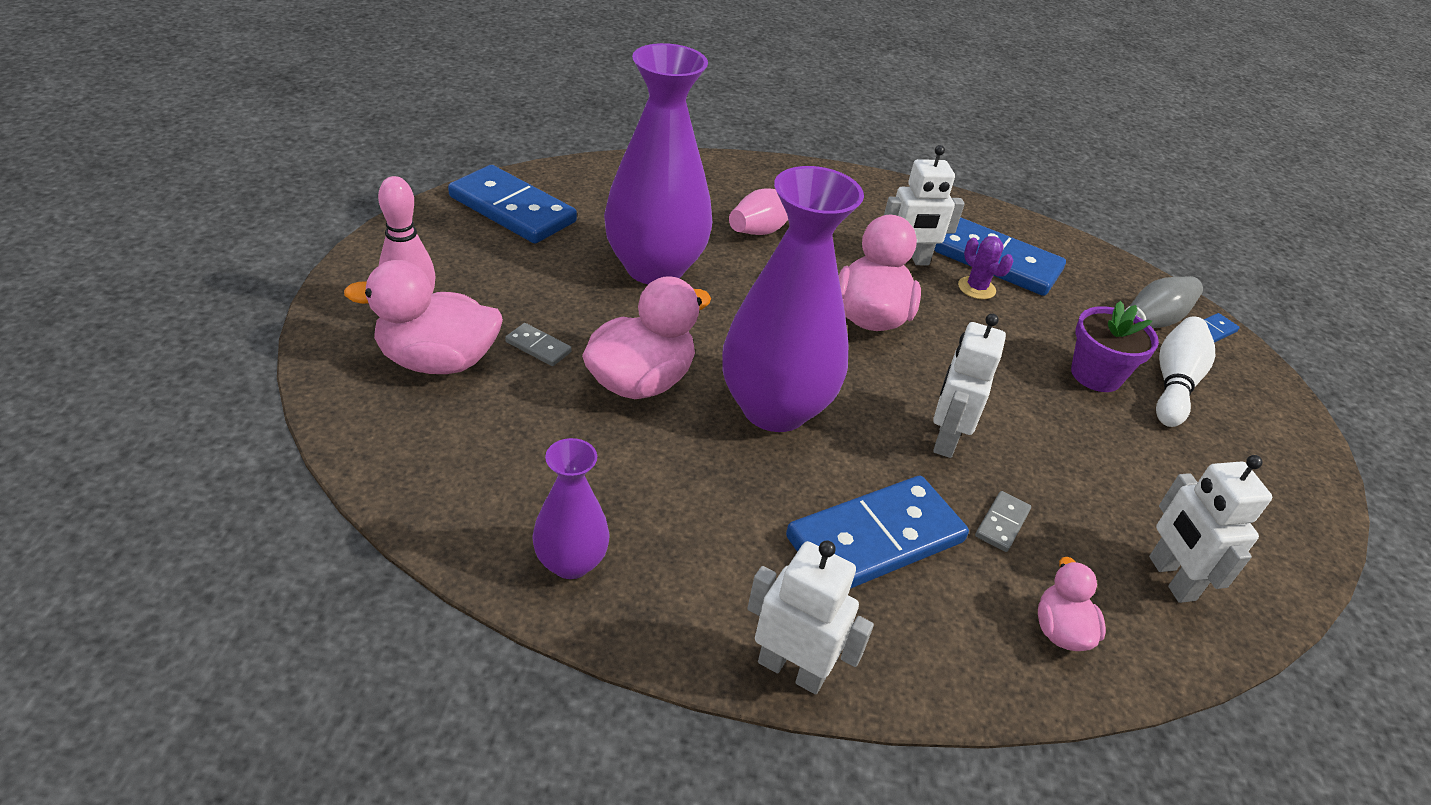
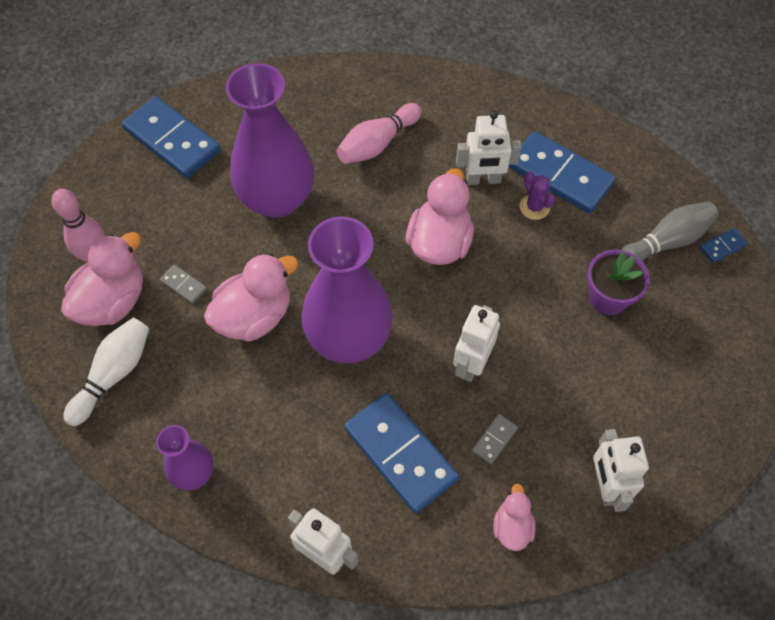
camera: 10 degrees right, 20 degrees up
pink duck [344,260,503,374] -> pink duck turned 120 degrees clockwise [61,232,143,326]
blue domino [786,476,969,589] -> blue domino turned 75 degrees clockwise [344,393,459,513]
white bowling pin [1156,316,1215,427] -> white bowling pin moved to [63,318,149,426]

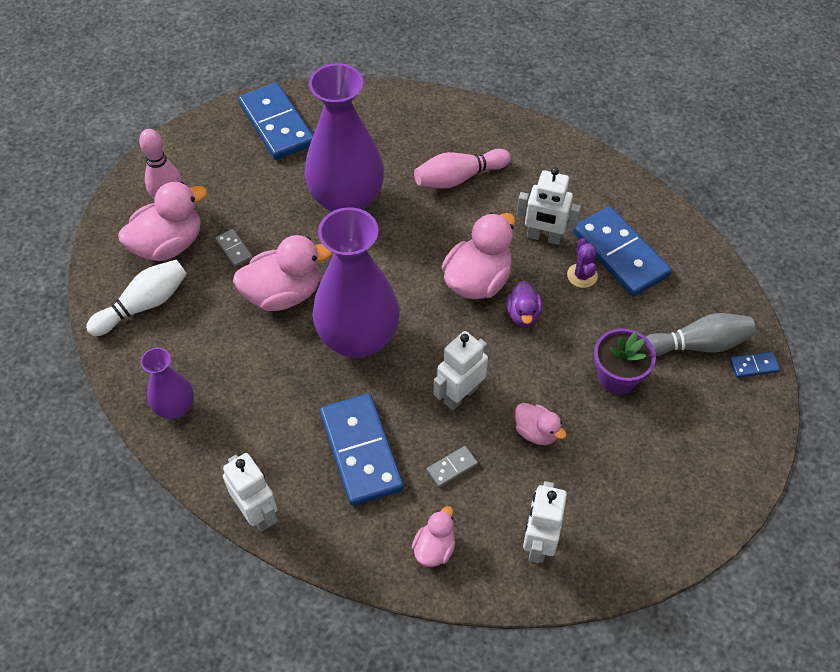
camera: 20 degrees right, 5 degrees down
none -> purple duck [507,281,542,327]
none -> pink duck [515,403,567,445]

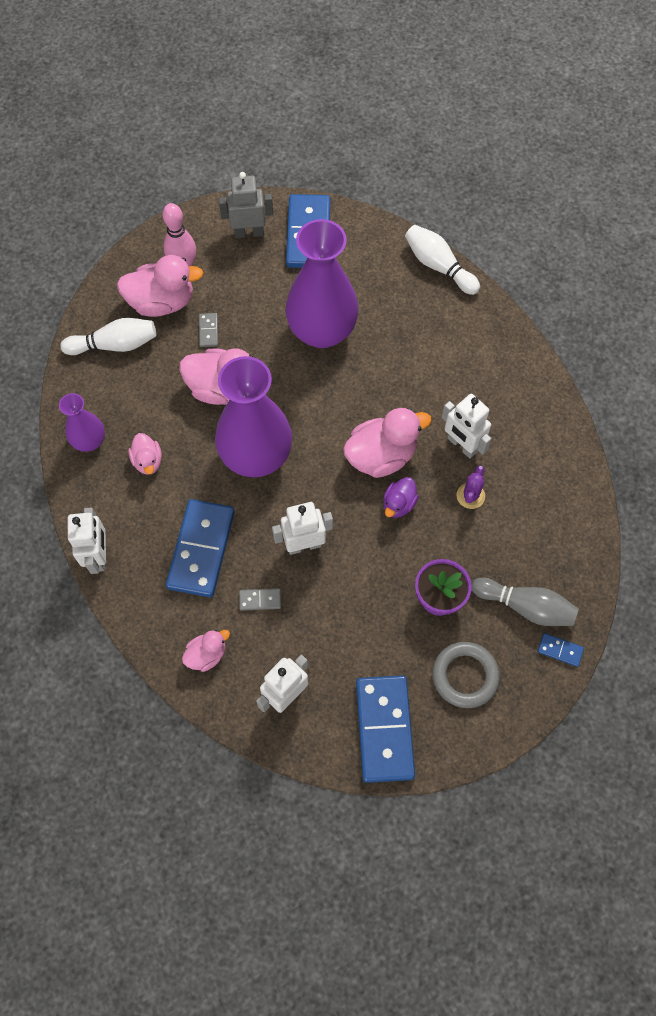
camera: 30 degrees right, 10 degrees up
pink bowling pin [414,149,511,188] -> none
pink duck [515,403,567,445] -> pink duck moved to [128,433,162,475]
blue domino [573,206,672,297] -> blue domino moved to [356,675,415,783]
none -> grey robot [219,172,273,238]
none -> white bowling pin [405,225,480,295]
none -> grey ring [432,642,500,708]

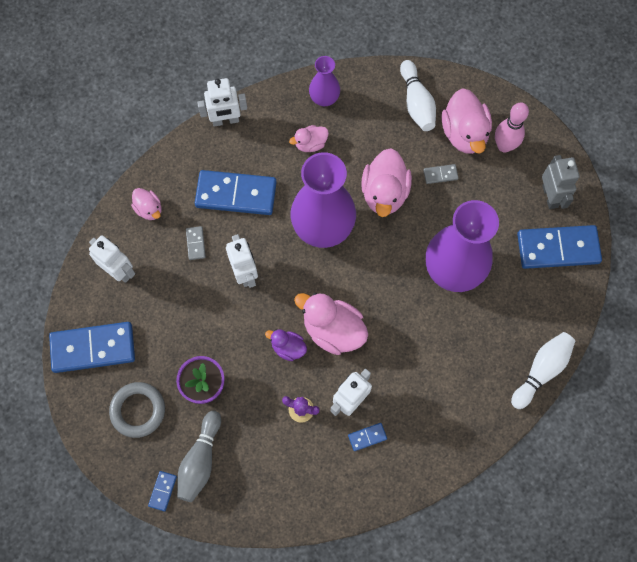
camera: 85 degrees right, 5 degrees up
pink duck [343,408,432,478] -> pink duck turned 150 degrees clockwise [294,293,368,355]
none -> blue domino [348,423,387,451]

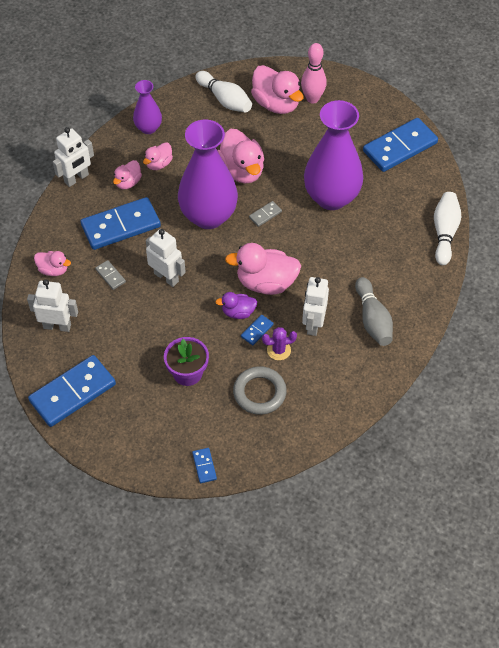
camera: 30 degrees left, 15 degrees down
grey ring [109,382,165,438] -> grey ring moved to [233,366,287,415]
grey bowling pin [177,411,221,502] -> grey bowling pin moved to [355,277,393,346]
blue domino [348,423,387,451] -> blue domino moved to [241,315,274,345]
grey domino [423,164,459,184] -> grey domino moved to [249,201,282,227]
grey robot [542,155,580,209] -> none
none -> pink duck [113,160,142,189]

